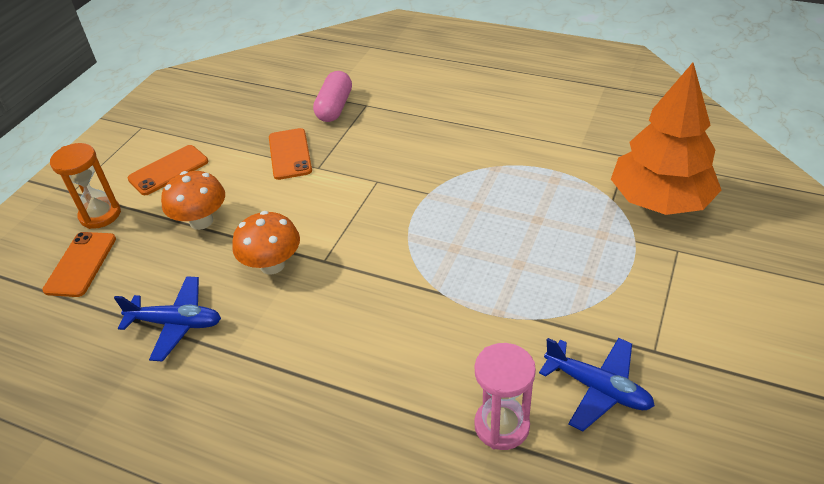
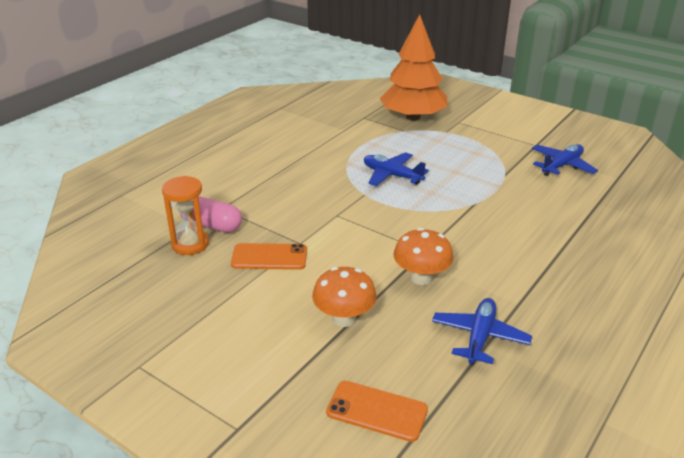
camera: 80 degrees left, 10 degrees down
orange hourglass [50,143,121,229] -> orange hourglass moved to [162,176,209,255]
orange phone [128,145,208,195] -> none
pink hourglass [474,343,536,450] -> none
none -> blue plane [364,152,429,186]

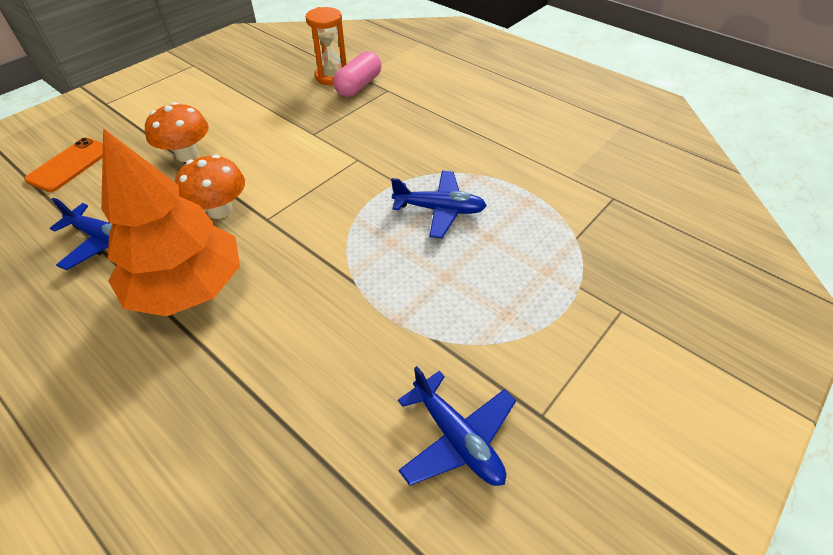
camera: 95 degrees right, 15 degrees up
orange phone [231,243,307,270] -> none
blue plane [364,152,429,186] -> blue plane turned 60 degrees clockwise [391,171,487,238]
orange tree [380,14,447,121] -> orange tree moved to [101,128,240,316]

